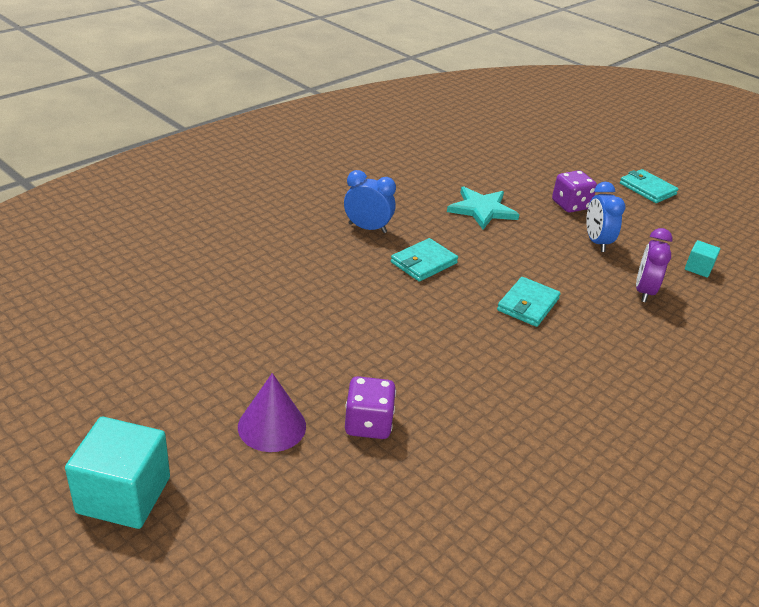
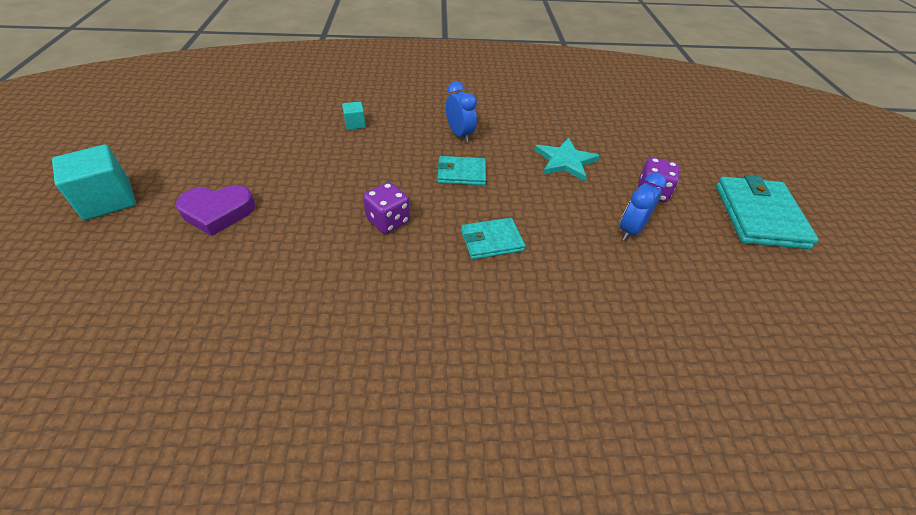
camera: 45 degrees right, 10 degrees up
purple cone [238,373,306,452] -> purple heart [176,185,255,236]
purple dice [345,376,396,439] -> purple dice moved to [363,182,410,234]
turquoise wallet [620,169,679,203] -> turquoise wallet [716,175,819,249], size x1.73
purple clock [636,228,673,302] -> none
turquoise cube [685,240,720,278] -> turquoise cube moved to [342,102,366,130]

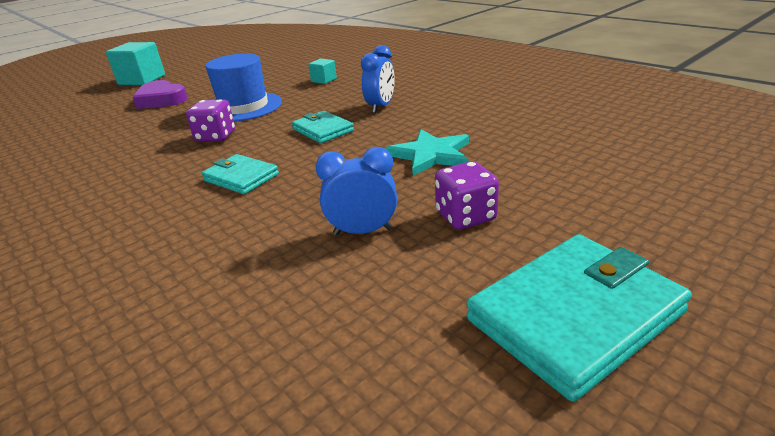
camera: 55 degrees right, 15 degrees down
none -> blue hat [206,53,282,122]

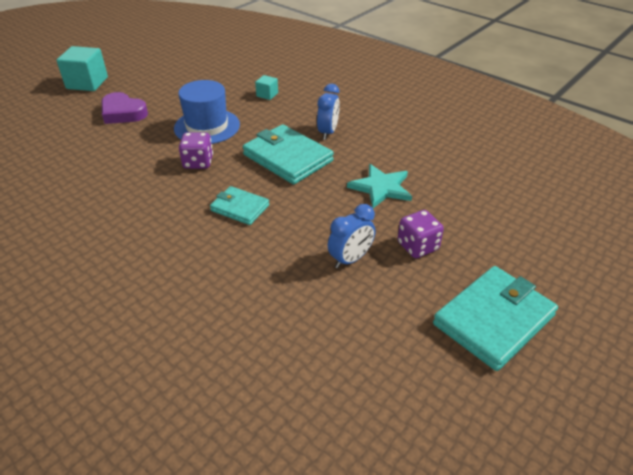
camera: 10 degrees left, 10 degrees up
turquoise wallet [292,111,354,143] -> turquoise wallet [243,124,334,184], size x1.73
blue clock [315,147,397,235] -> blue clock turned 150 degrees clockwise [328,204,375,268]

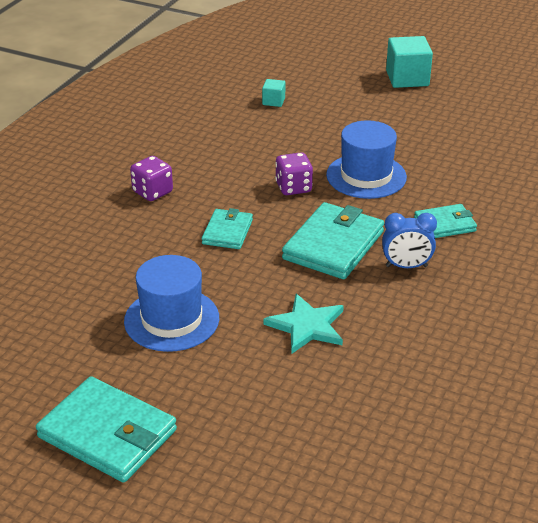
camera: 75 degrees right, 5 degrees down
purple heart [102,92,148,124] -> none
turquoise cube [255,75,278,100] -> turquoise cube moved to [262,79,285,107]
blue clock [328,204,375,268] -> blue hat [124,255,219,352]
purple dice [398,210,444,258] -> purple dice moved to [130,156,173,201]
none -> turquoise wallet [414,204,477,238]

